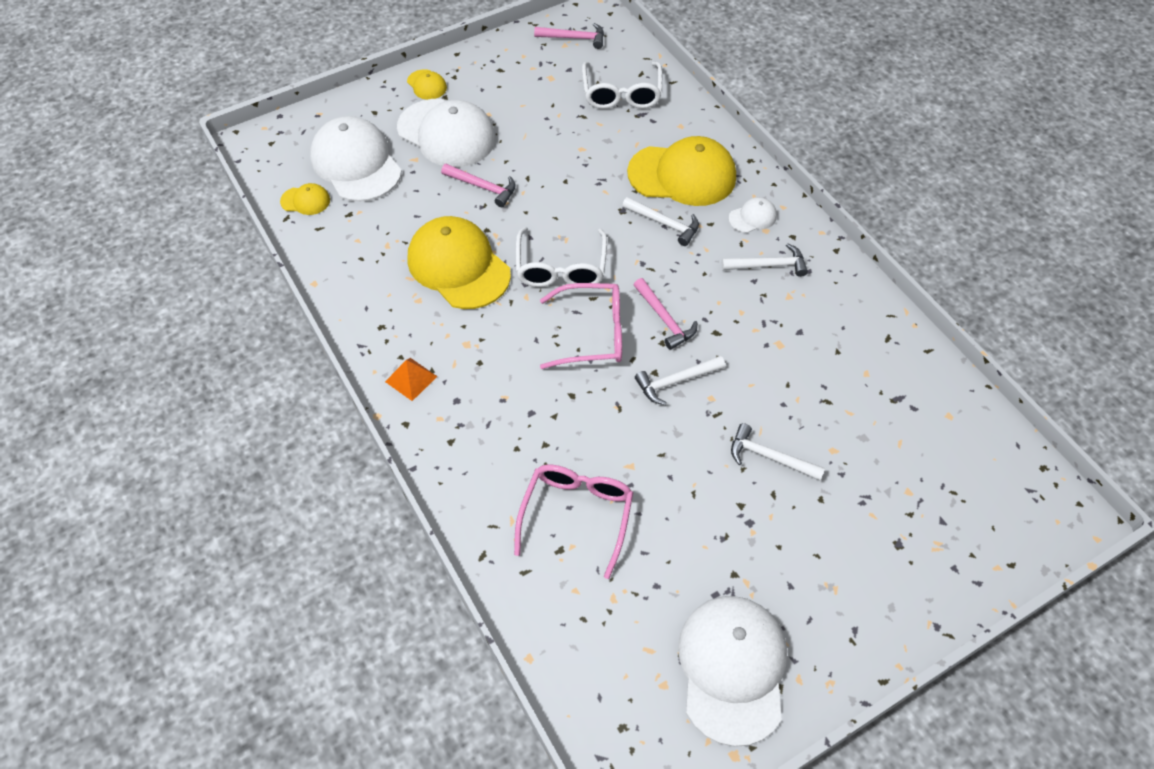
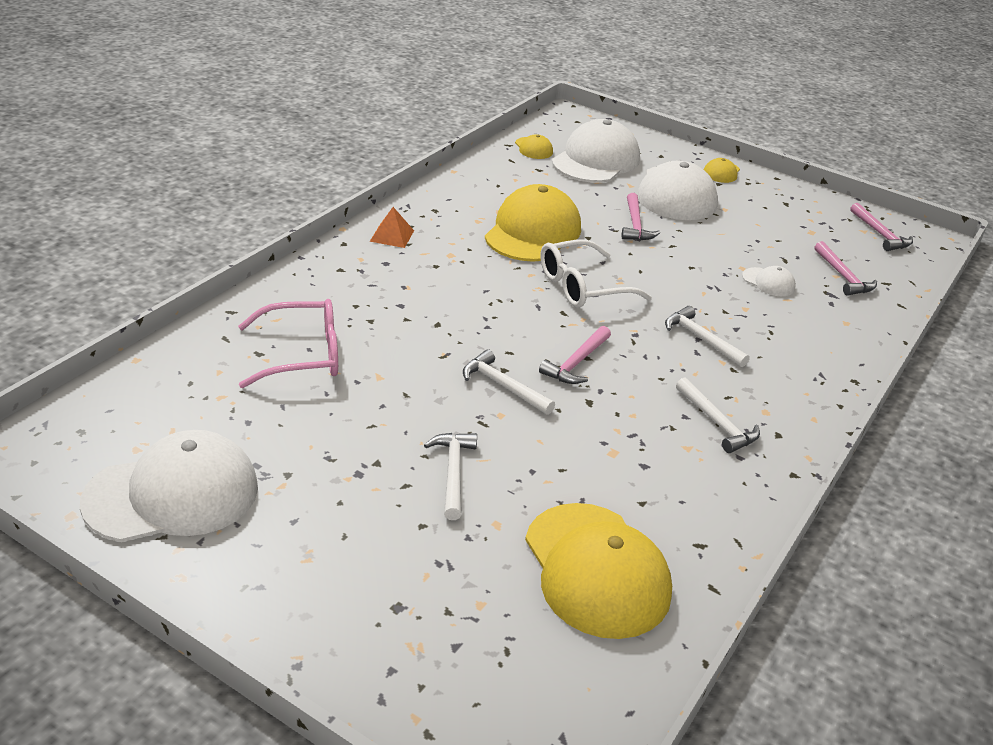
camera: 60 degrees right, 20 degrees down
pink glasses [540,283,622,369] -> none
white glasses [582,62,662,109] -> pink hammer [814,241,877,296]
white hammer [622,197,699,246] -> white hammer turned 135 degrees clockwise [665,306,750,367]
yellow cap [627,136,736,206] -> yellow cap moved to [525,503,672,639]
white cap [728,197,777,233] -> white cap moved to [742,266,796,296]

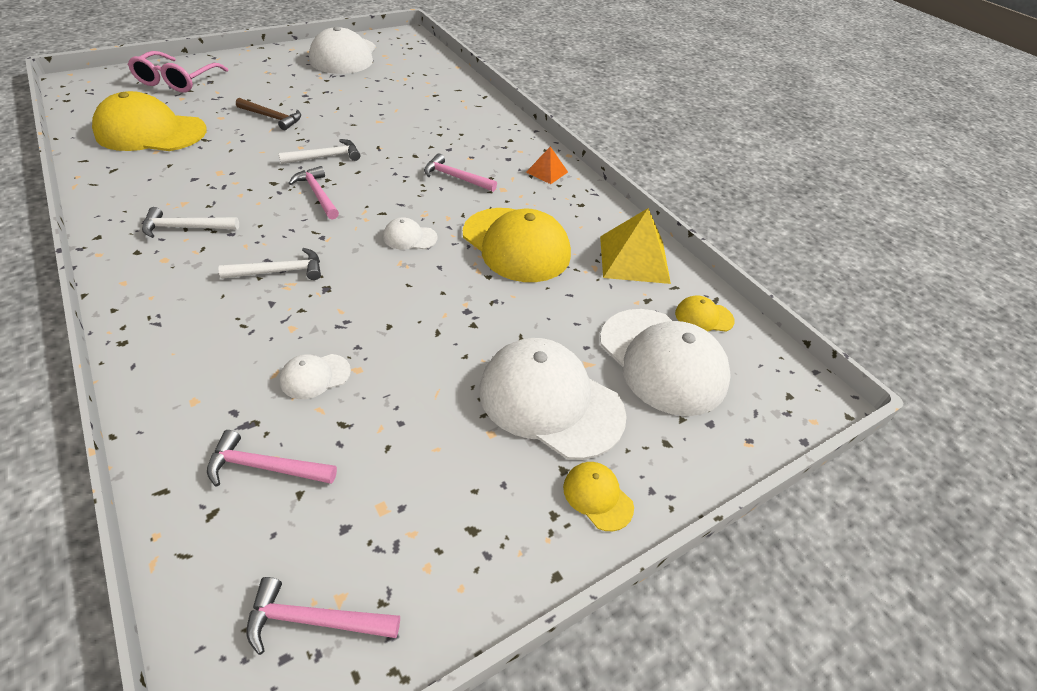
camera: 115 degrees right, 10 degrees up
pink glasses [238,299,338,388] -> pink glasses moved to [128,51,229,93]
white hammer [424,433,477,520] -> brown hammer [236,98,301,130]
white glasses [540,240,652,308] -> white cap [383,217,437,250]
pink hammer [622,193,660,240] -> pink hammer moved to [424,154,497,192]
none -> yellow pyramid [600,208,671,284]

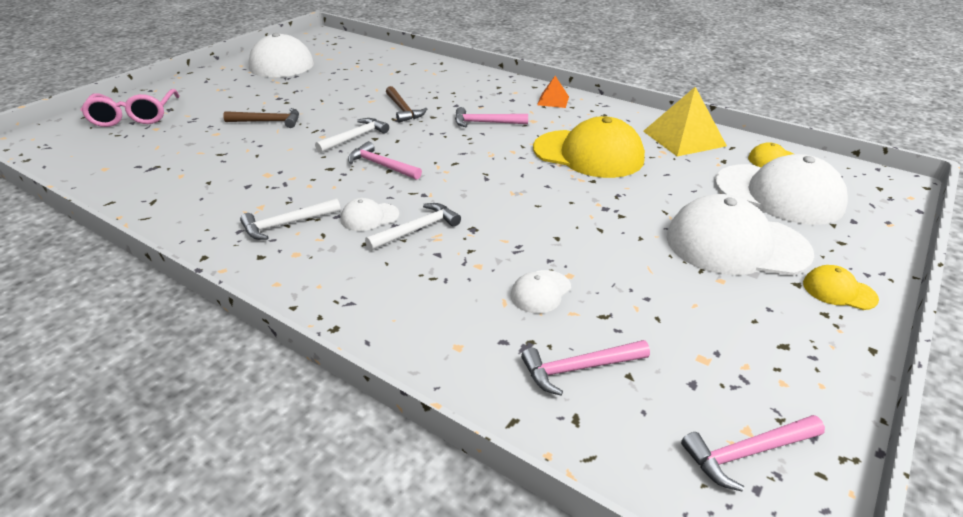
camera: 20 degrees left, 10 degrees down
yellow cap [92,91,207,151] -> none
white cap [383,217,437,250] -> white cap moved to [341,198,399,231]
none -> brown hammer [386,86,427,123]

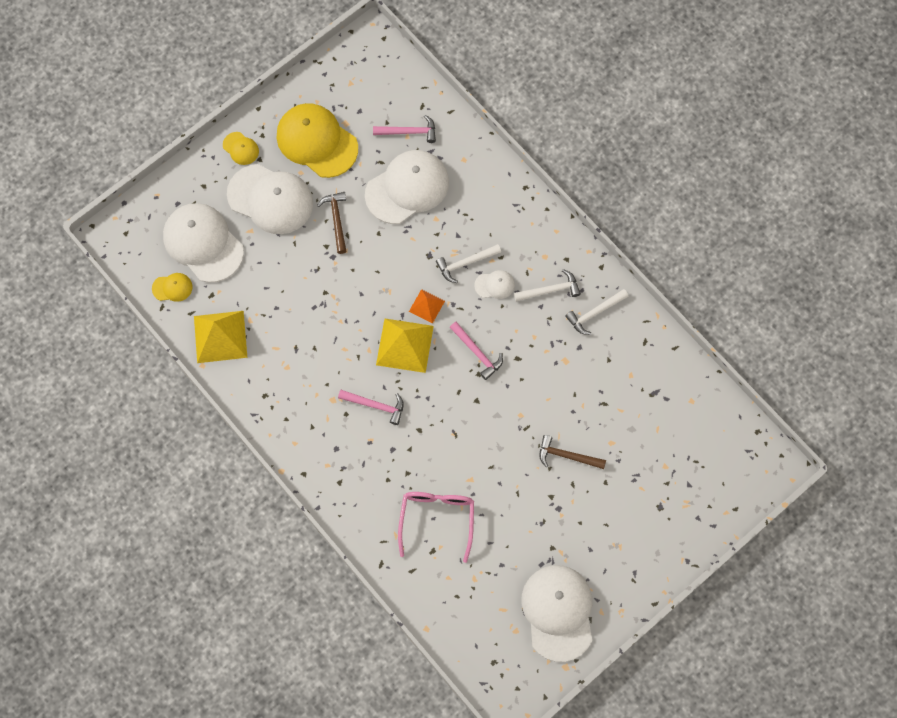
camera: 165 degrees left, 35 degrees up
pink glasses [81,89,180,127] -> pink glasses moved to [398,492,474,563]
white hammer [315,118,389,153] -> white hammer moved to [565,289,629,335]
brown hammer [386,86,427,123] -> brown hammer moved to [317,192,347,254]
white cap [511,270,571,313] -> white cap [365,150,449,224], size x2.24
yellow cap [533,116,645,178] -> yellow cap moved to [277,103,358,178]
orange pyramid [537,76,569,108] -> orange pyramid moved to [409,289,445,324]
pink hammer [681,415,825,492] -> none
none -> yellow pyramid [376,319,434,373]

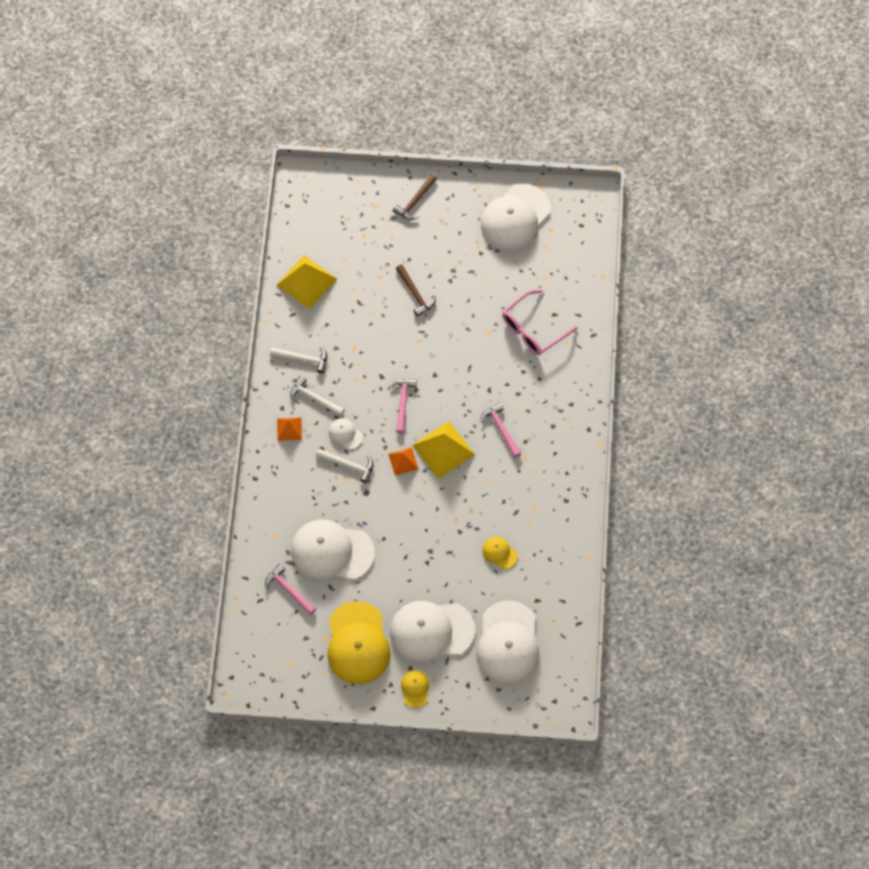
camera: 135 degrees left, 5 degrees down
yellow cap [152,273,193,302] -> yellow cap moved to [482,537,518,569]
yellow pyramid [194,311,247,363] -> yellow pyramid moved to [277,255,337,309]
white cap [227,164,313,234] -> white cap turned 75 degrees counterclockwise [390,601,475,662]
brown hammer [317,192,347,254] -> brown hammer moved to [393,174,437,220]
none -> orange pyramid [277,417,302,441]

